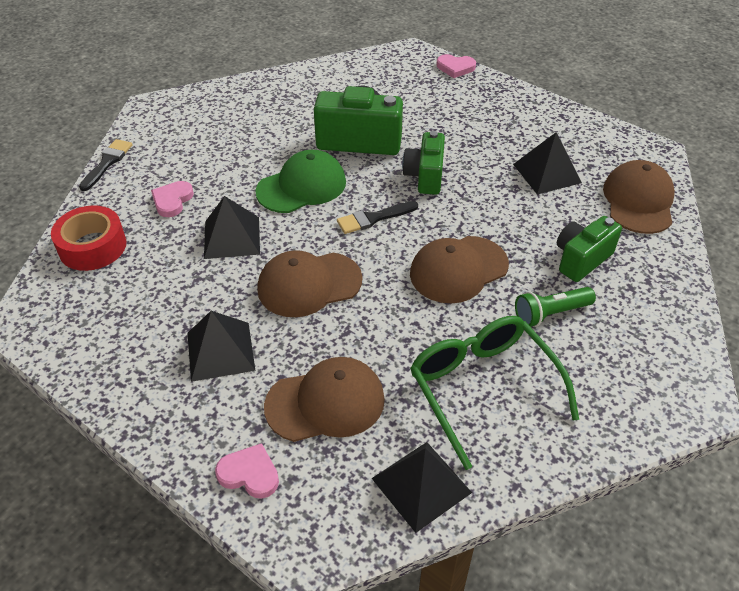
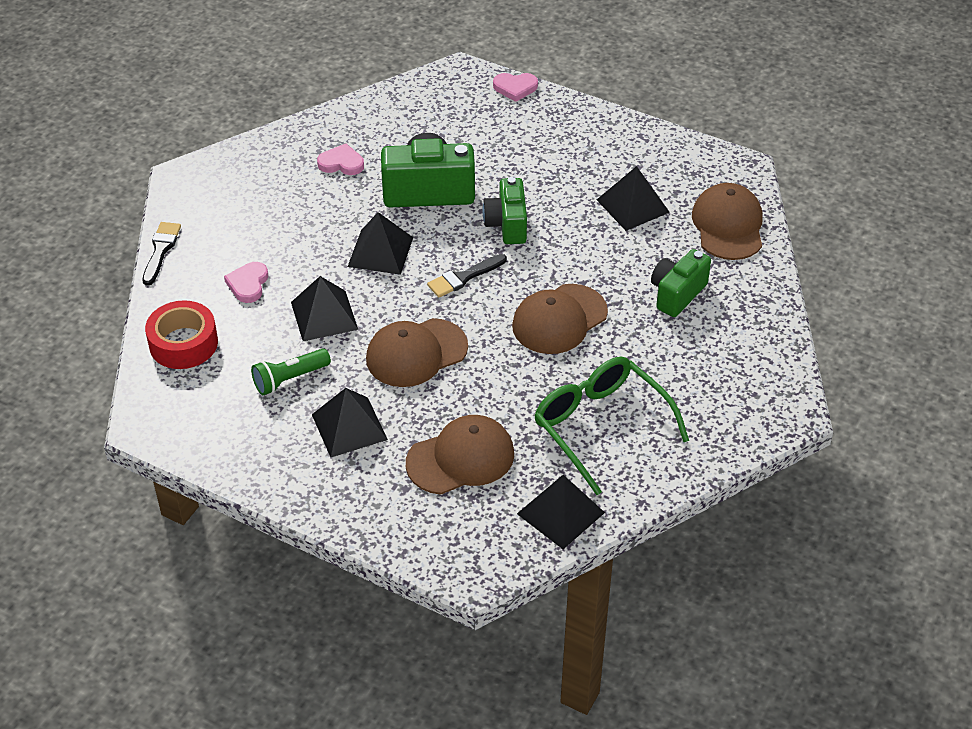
camera: 10 degrees left, 0 degrees up
pink heart [215,443,279,499] -> pink heart moved to [317,144,364,175]
green cap [255,150,346,213] -> black pyramid [347,212,413,275]
green flashlight [515,287,596,327] -> green flashlight moved to [251,349,331,395]

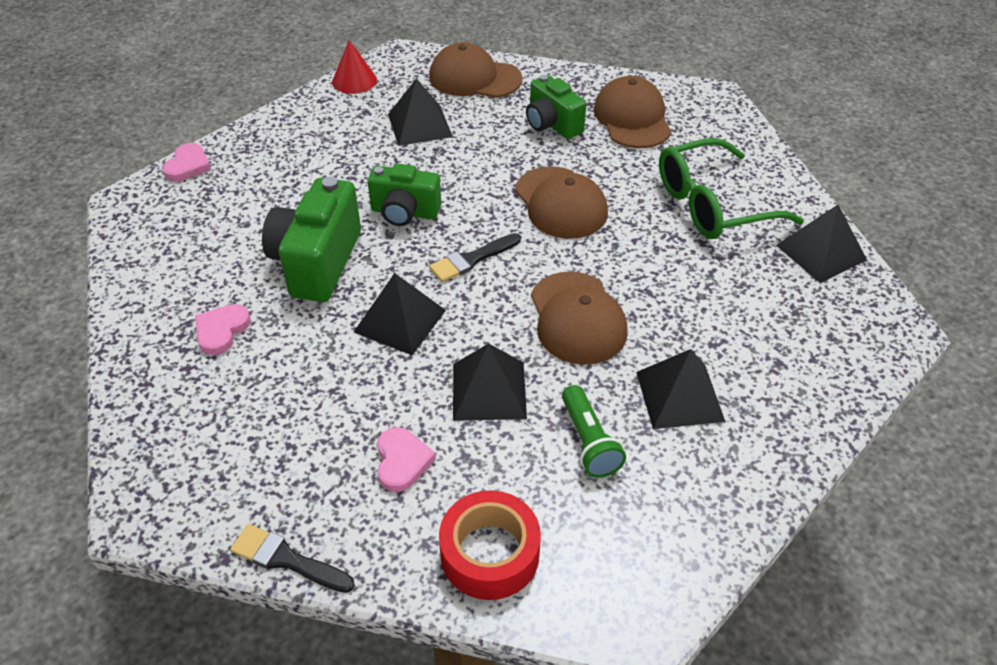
camera: 75 degrees left, 0 degrees up
pink heart [224,262,268,303] -> pink heart turned 120 degrees counterclockwise [377,427,436,492]
brown cap [406,415,514,495] -> brown cap moved to [593,76,672,148]
black brush [427,254,507,297] -> black brush turned 75 degrees clockwise [429,233,521,282]
none -> red cone [332,40,377,94]

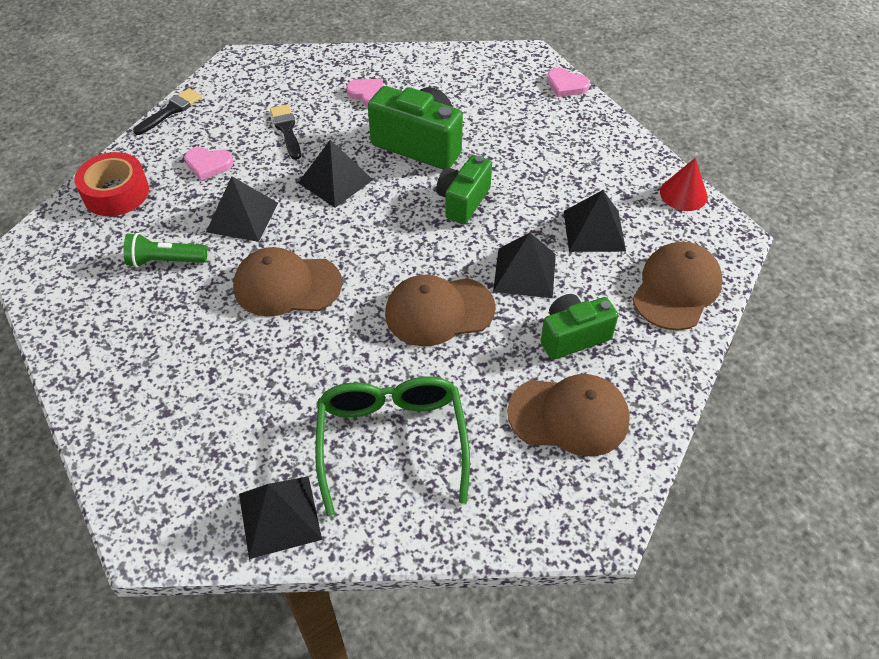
camera: 105 degrees right, 5 degrees up
black brush [429,233,521,282] -> black brush moved to [270,104,301,160]
black pyramid [636,349,726,429] -> black pyramid moved to [493,233,556,298]

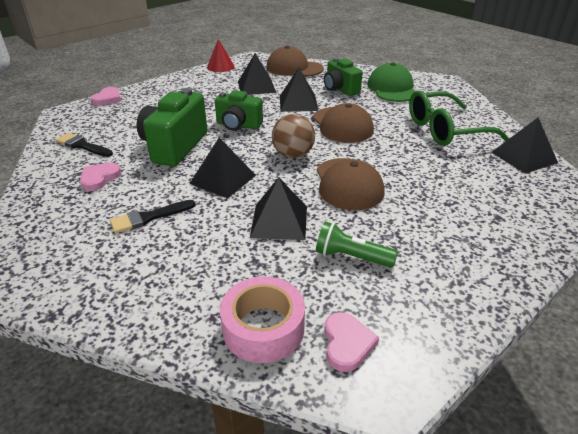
camera: 100 degrees left, 15 degrees down
red tape [74,152,149,216] -> pink tape [220,276,305,363]
green flashlight [123,233,207,267] -> green flashlight turned 120 degrees clockwise [316,222,398,268]
black brush [133,88,202,135] -> black brush moved to [56,133,113,157]
pink heart [184,147,233,181] -> pink heart moved to [324,312,379,372]
brown cap [507,374,630,456] -> green cap [367,62,415,102]
none -> brown ball [272,114,315,158]

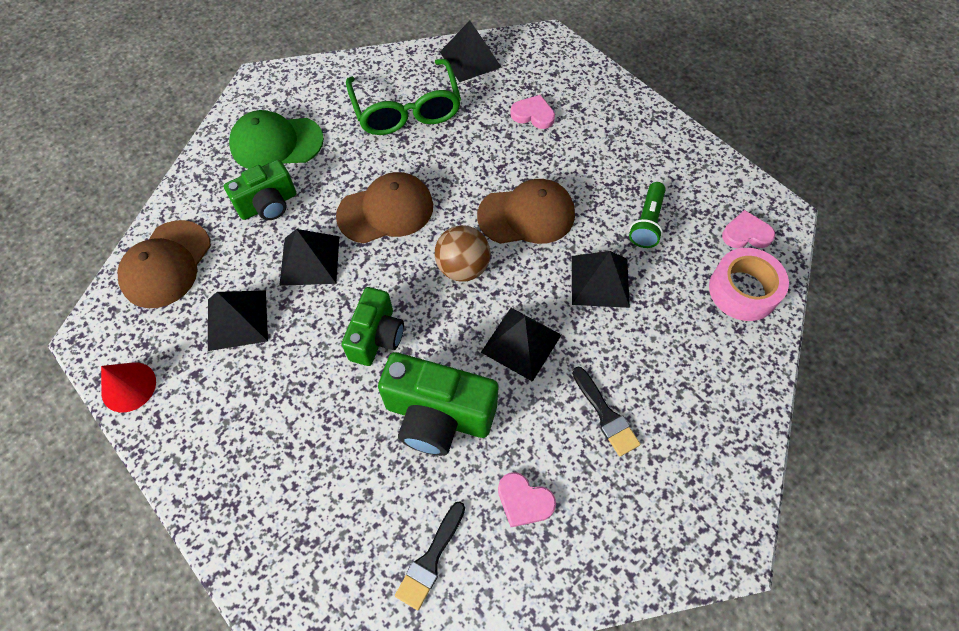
camera: 90 degrees left, 25 degrees up
pink heart [91,87,121,105] -> pink heart moved to [510,95,555,129]

